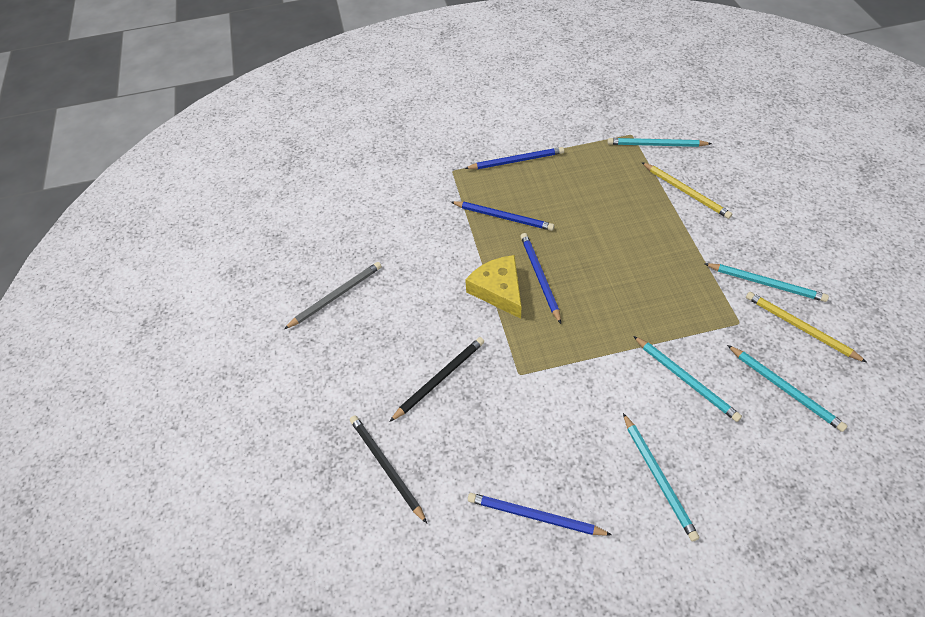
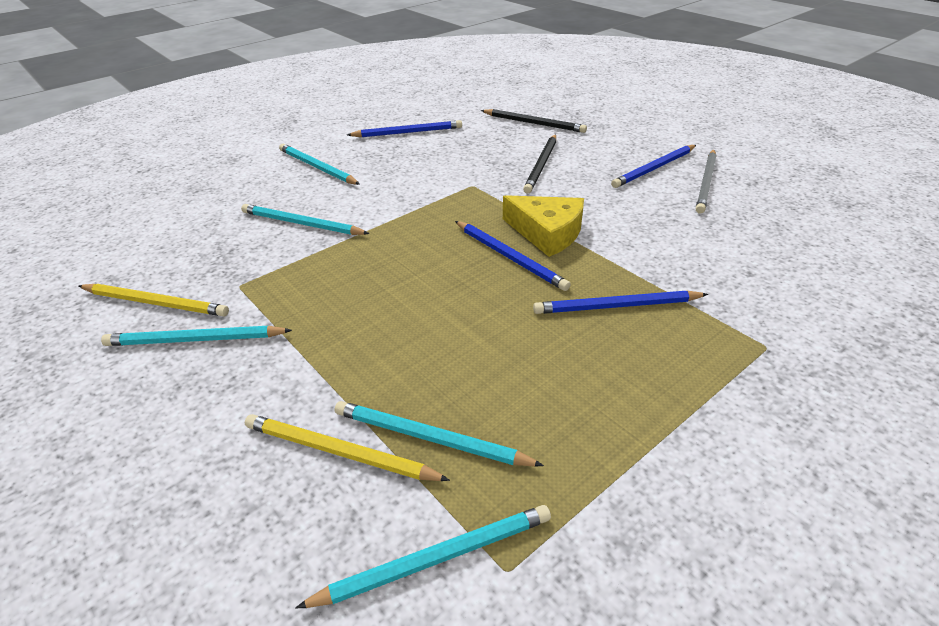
camera: 150 degrees right, 15 degrees down
blue pencil [464,147,564,169] -> blue pencil moved to [611,145,696,188]
turquoise pencil [727,345,847,432] -> turquoise pencil moved to [335,401,544,467]

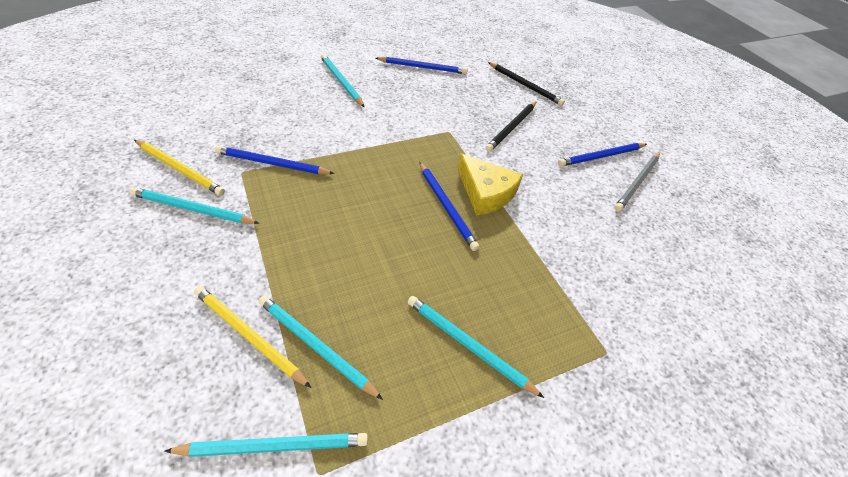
camera: 10 degrees right, 10 degrees up
turquoise pencil [241,204,370,235] -> turquoise pencil moved to [408,296,544,398]
blue pencil [533,291,709,314] -> blue pencil moved to [215,146,335,174]

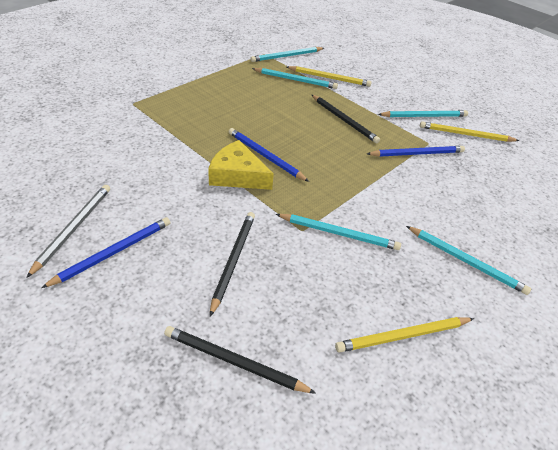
camera: 160 degrees right, 5 degrees down
blue pencil [375,57,467,74] -> yellow pencil [335,317,474,353]
turquoise pencil [408,296,544,398] -> turquoise pencil moved to [276,214,401,250]
none -> black pencil [312,95,380,143]

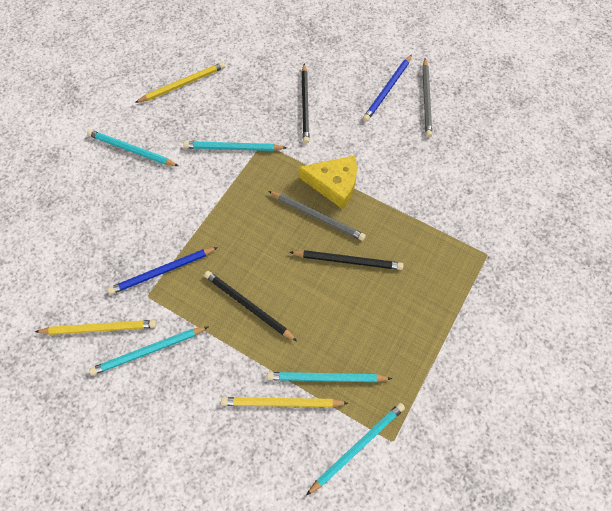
camera: 170 degrees right, 20 degrees up
black pencil [164,326,316,394] -> black pencil moved to [290,250,403,270]
blue pencil [229,128,309,182] -> grey pencil [268,191,366,241]

